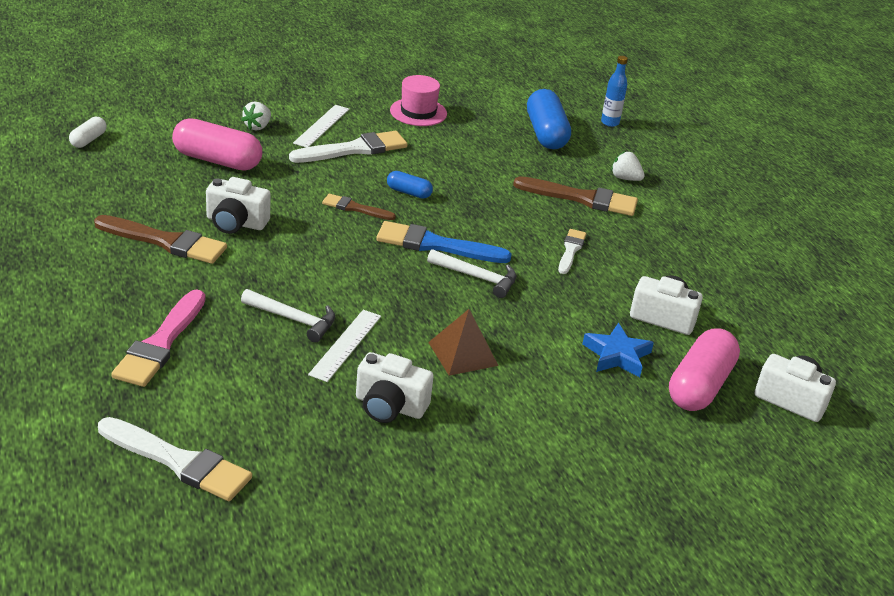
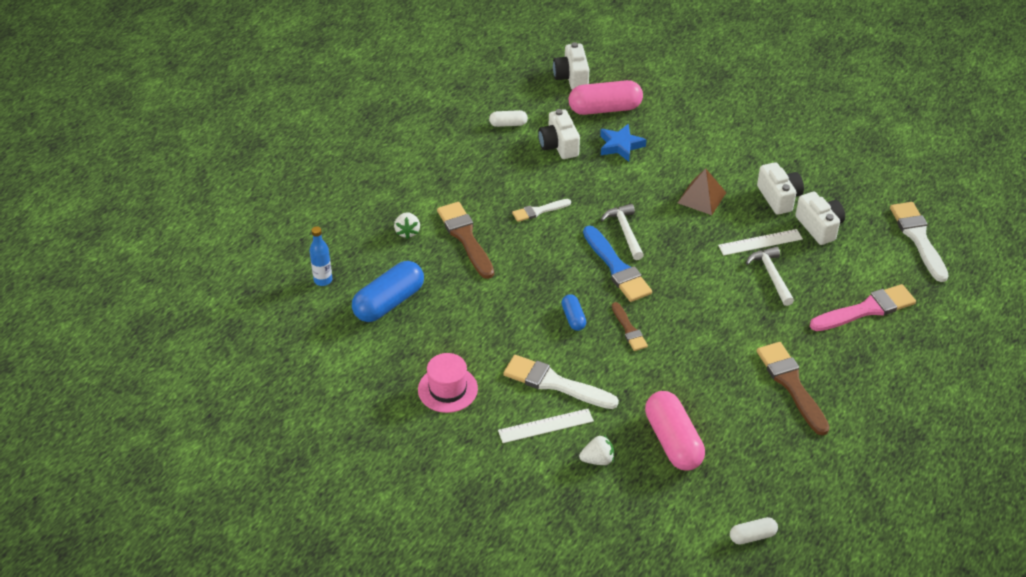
camera: 125 degrees left, 10 degrees up
white camera [206,177,270,234] -> white camera moved to [795,192,845,245]
none -> white capsule [489,110,528,127]

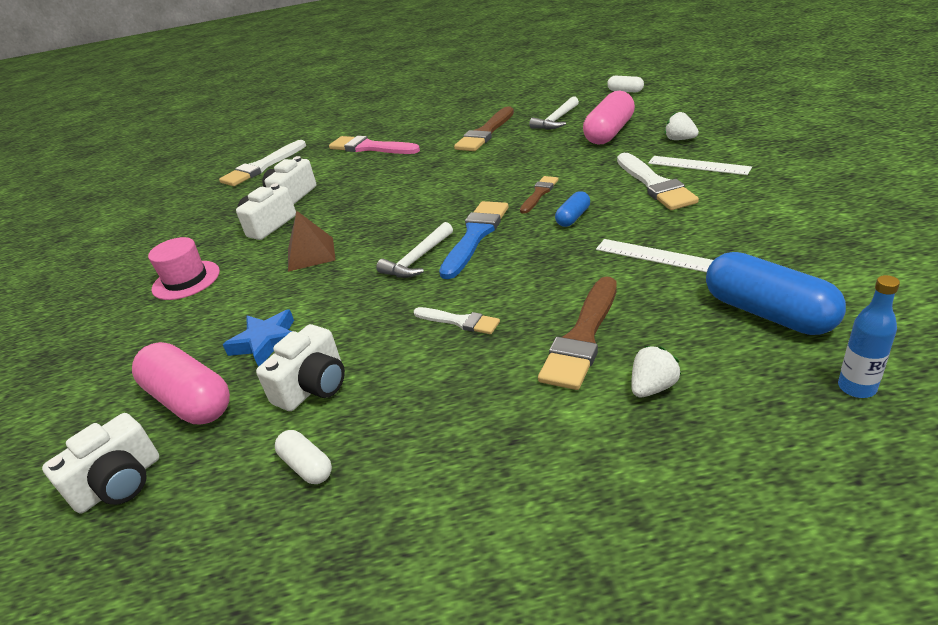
camera: 125 degrees left, 10 degrees down
blue capsule [352,261,424,322] -> blue capsule turned 45 degrees clockwise [706,252,846,335]
pink hat [418,353,478,413] -> pink hat moved to [148,237,220,300]
white ruler [718,229,803,256] -> white ruler moved to [596,239,713,272]
white hammer [746,246,794,306] -> white hammer moved to [529,96,579,130]

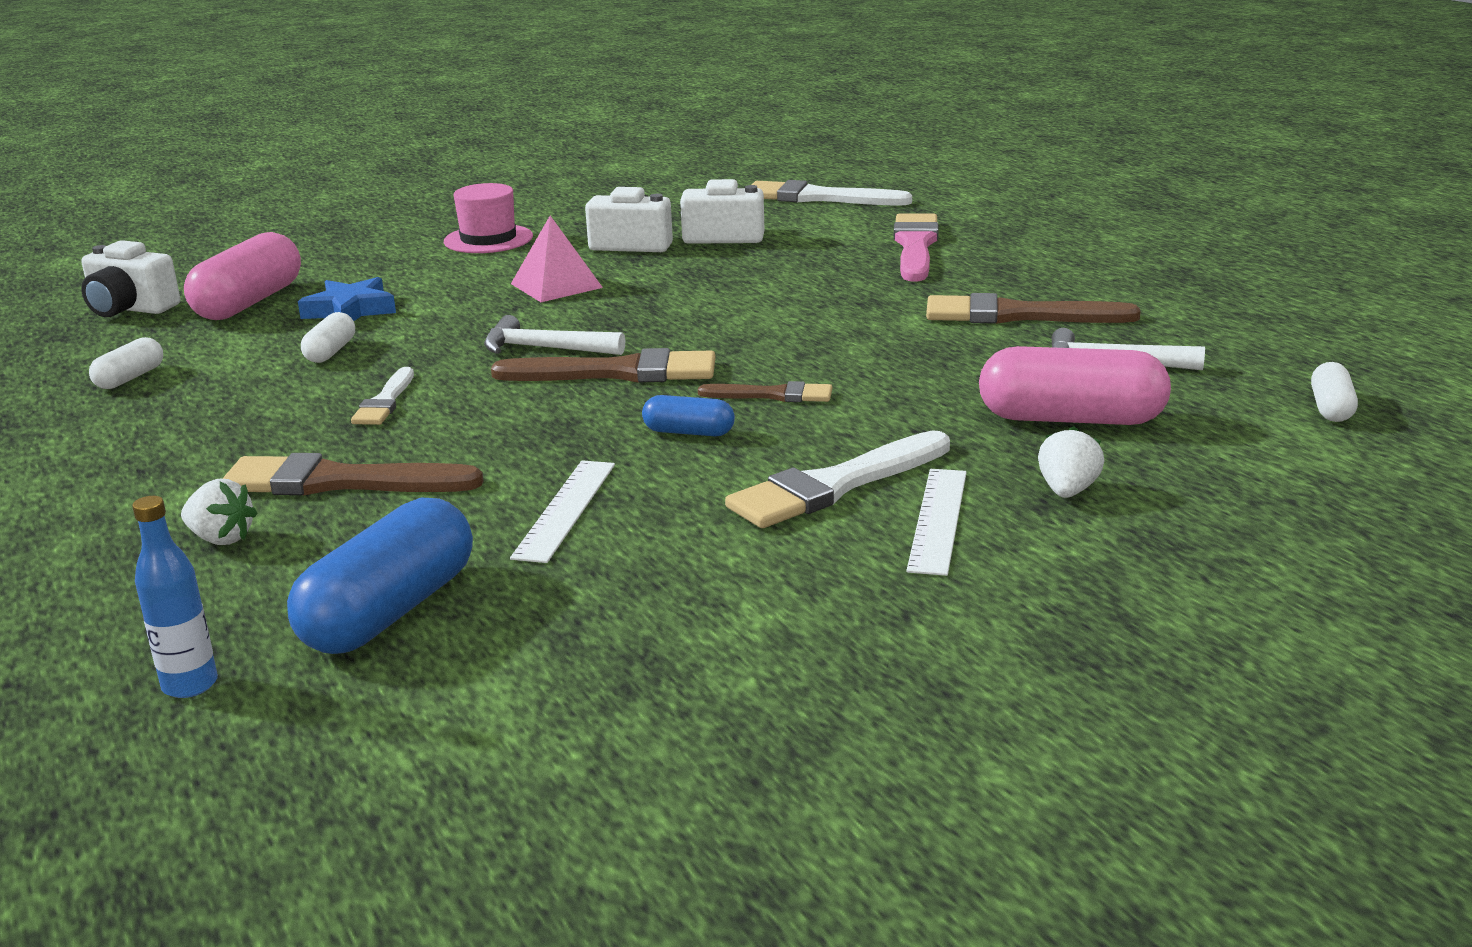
camera: 65 degrees right, 10 degrees down
white camera [256,324,345,411] -> none
brown pyramid [288,211,335,272] -> pink pyramid [511,216,603,302]
blue brush [439,201,509,279] -> brown brush [491,348,715,383]
none -> white capsule [301,312,355,363]

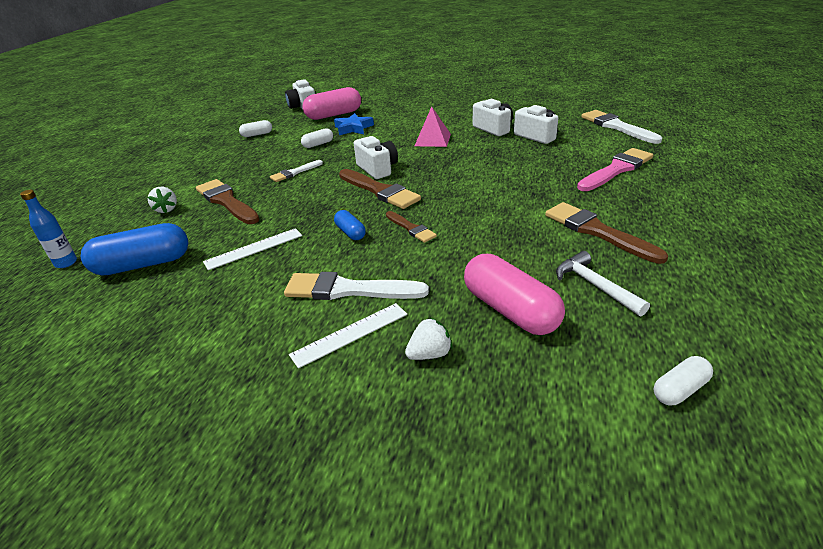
camera: 45 degrees right, 10 degrees up
pink hat [444,183,533,253] -> none
white hammer [484,315,625,355] -> white camera [354,136,398,179]

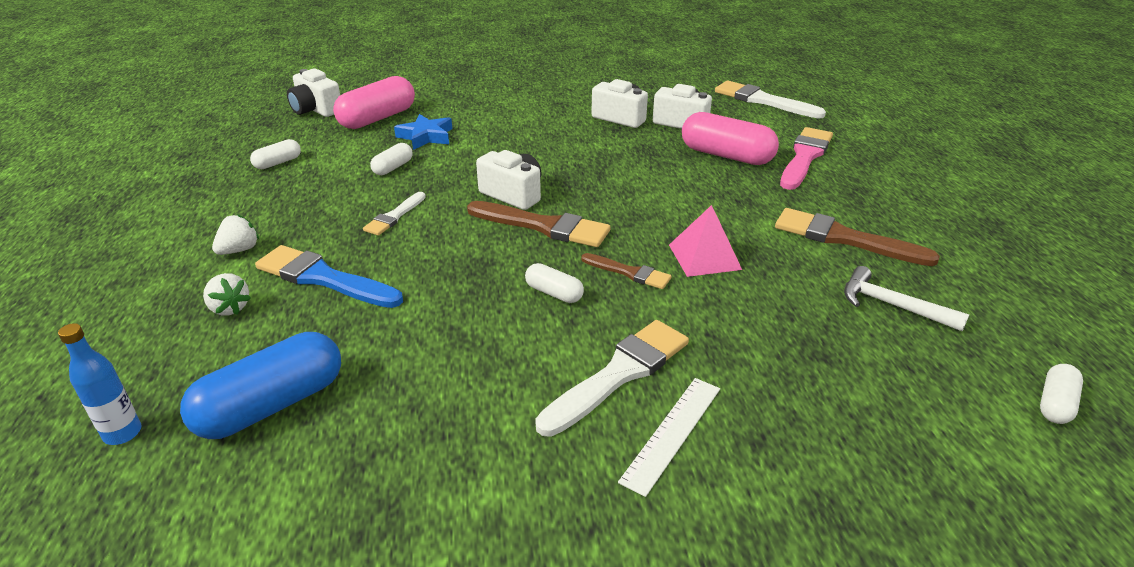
camera: 25 degrees left, 0 degrees up
brown brush [196,179,260,224] -> blue brush [255,245,403,308]
white ruler [203,228,302,270] -> none
white brush [284,272,429,300] -> white brush turned 150 degrees clockwise [535,320,689,437]
blue capsule [334,210,366,240] -> white capsule [525,263,584,303]
white strawberry [405,318,453,360] -> white strawberry moved to [212,214,259,255]
pink pyramid [415,106,451,147] -> pink pyramid moved to [669,205,742,277]
pink capsule [464,254,565,335] -> pink capsule moved to [682,112,779,165]

